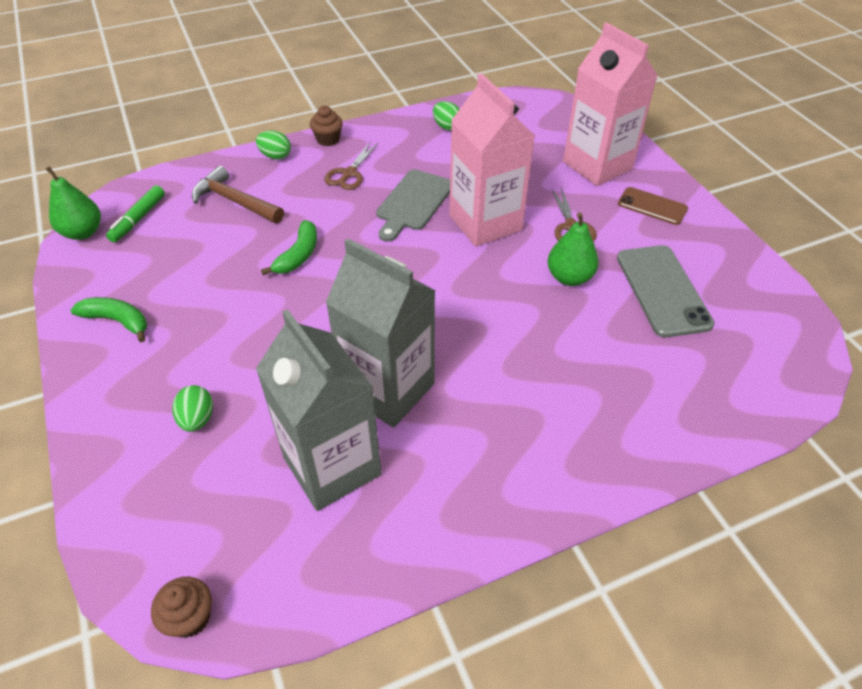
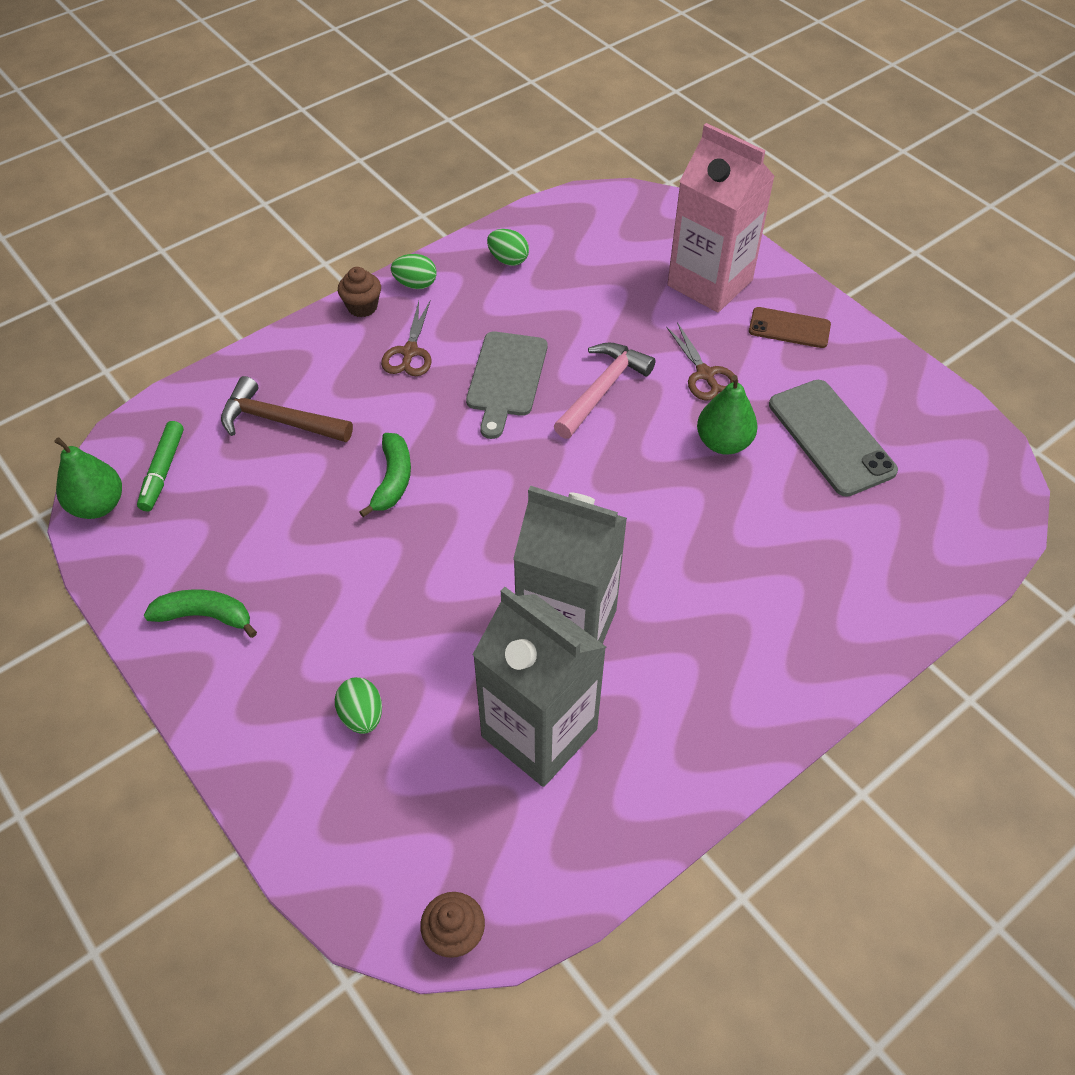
camera: 15 degrees left, 5 degrees up
green egg [256,131,291,160] -> green egg moved to [391,254,437,289]
pink carton [449,73,535,246] -> pink hammer [554,342,656,439]

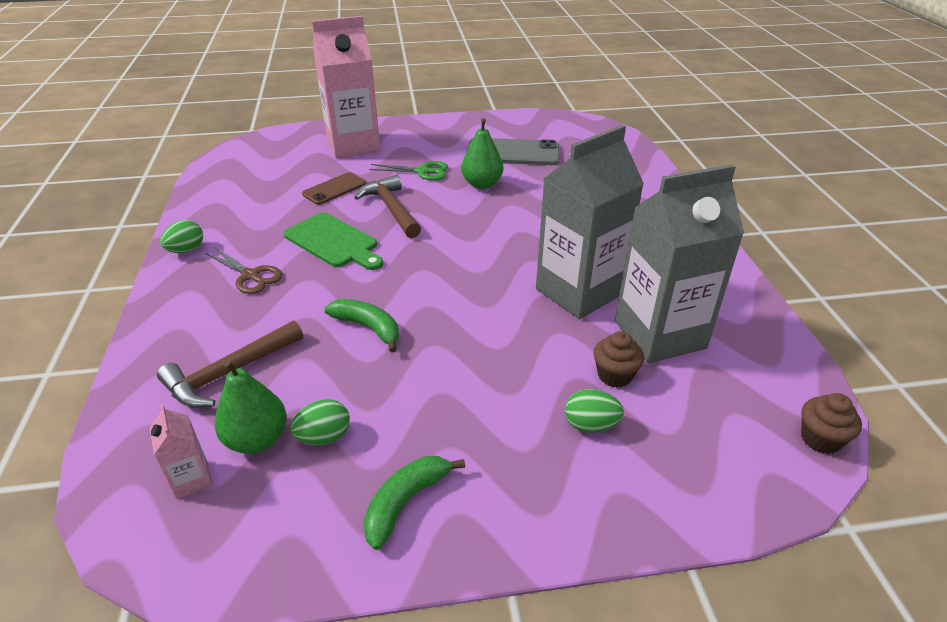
camera: 60 degrees left, 15 degrees down
green pear [54,437,122,519] -> green pear moved to [214,360,287,454]
green marker [137,421,184,511] -> pink carton [150,404,213,499]
brown cupcake [338,267,381,317] -> brown cupcake moved to [594,331,644,388]
grey cutting board [466,331,547,439] -> green cutting board [284,212,383,270]
green egg [487,229,529,266] -> green egg moved to [290,399,350,445]
pink hammer [554,342,656,439] -> brown hammer [354,175,421,238]
brown scissors [666,322,735,400] -> green scissors [369,161,448,180]
brown phone [749,307,831,348] -> brown phone moved to [302,172,366,205]

